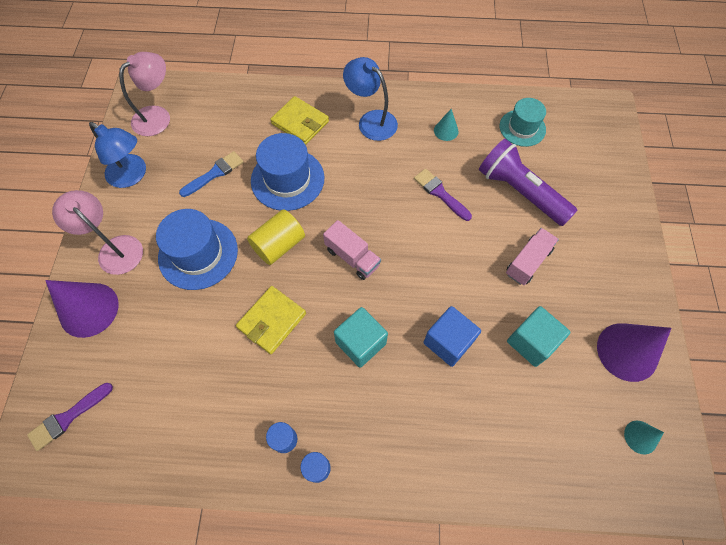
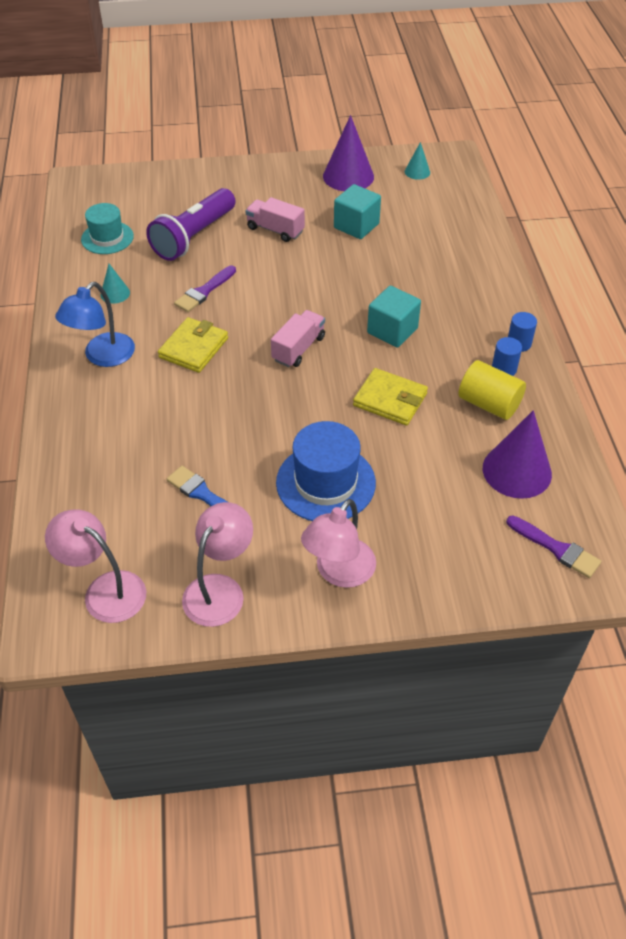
camera: 100 degrees left, 15 degrees down
purple cone [45,280,119,338] -> purple cone moved to [483,410,552,499]
blue lamp [89,122,146,188] -> pink lamp [182,502,253,627]
yellow cylinder [247,209,305,265] -> yellow cylinder moved to [459,360,526,420]
blue hat [251,133,324,211] -> none
yellow wallet [270,96,329,145] -> yellow wallet moved to [158,317,228,373]
blue cube [424,306,481,367] -> none

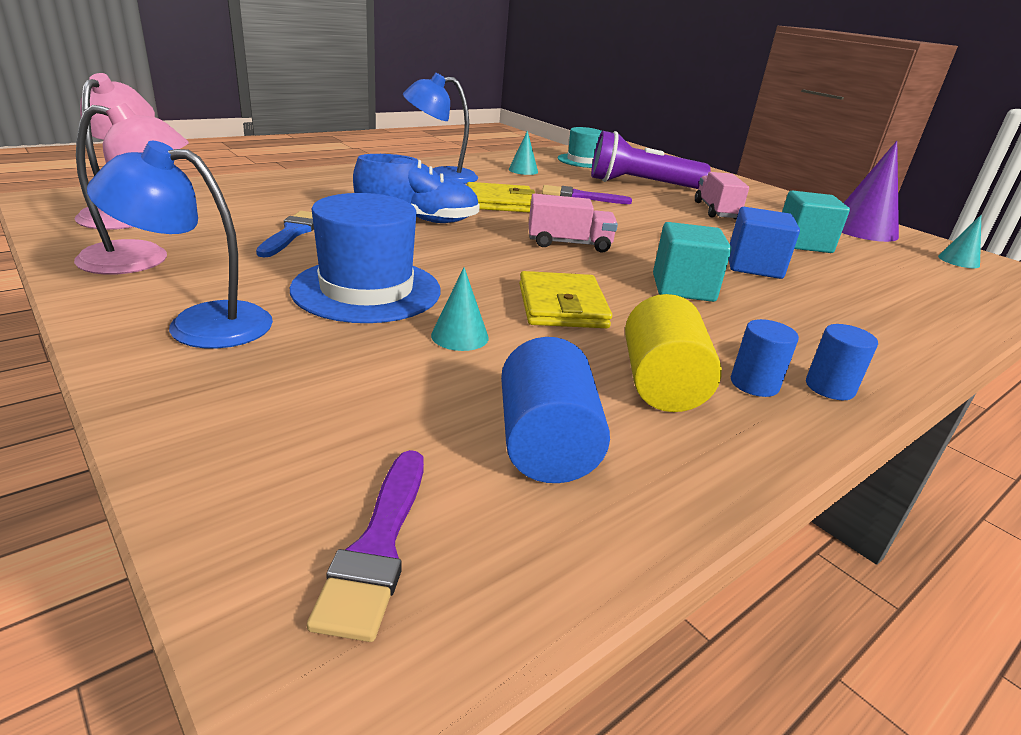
camera: 55 degrees right, 20 degrees down
pink lamp [301,499,376,588] -> blue lamp [87,141,273,349]
purple cone [483,410,552,499] -> blue cylinder [501,337,610,483]
none -> blue shoe [353,154,480,223]
none -> turquoise cone [431,267,489,351]
none -> blue cube [729,207,800,279]

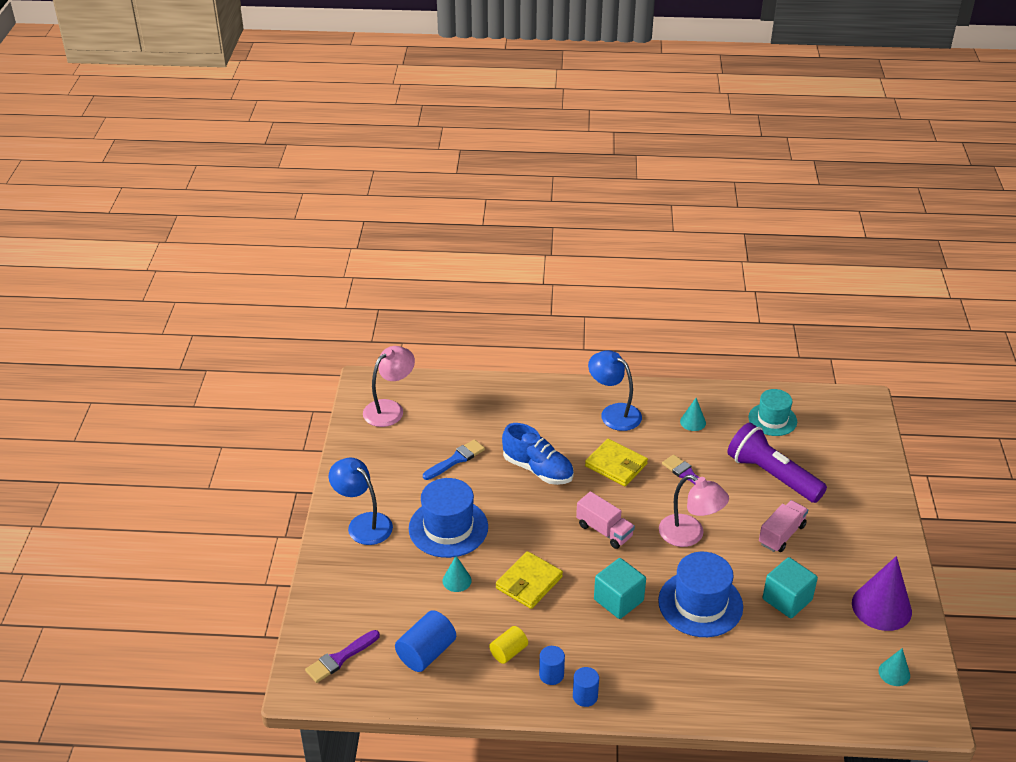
camera: 45 degrees right, 10 degrees up
pink lamp [74,103,189,275] -> pink lamp moved to [659,475,729,547]
yellow cylinder [625,294,722,412] -> yellow cylinder [489,626,528,664], size x0.63
blue cube [729,207,800,279] -> blue hat [658,552,743,637]

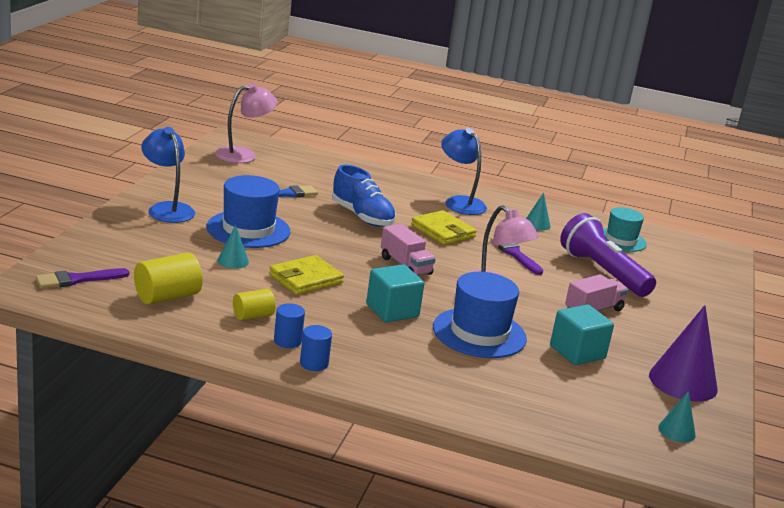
camera: 10 degrees right, 15 degrees down
blue cylinder [395,610,456,672] -> yellow cylinder [134,253,203,305]

